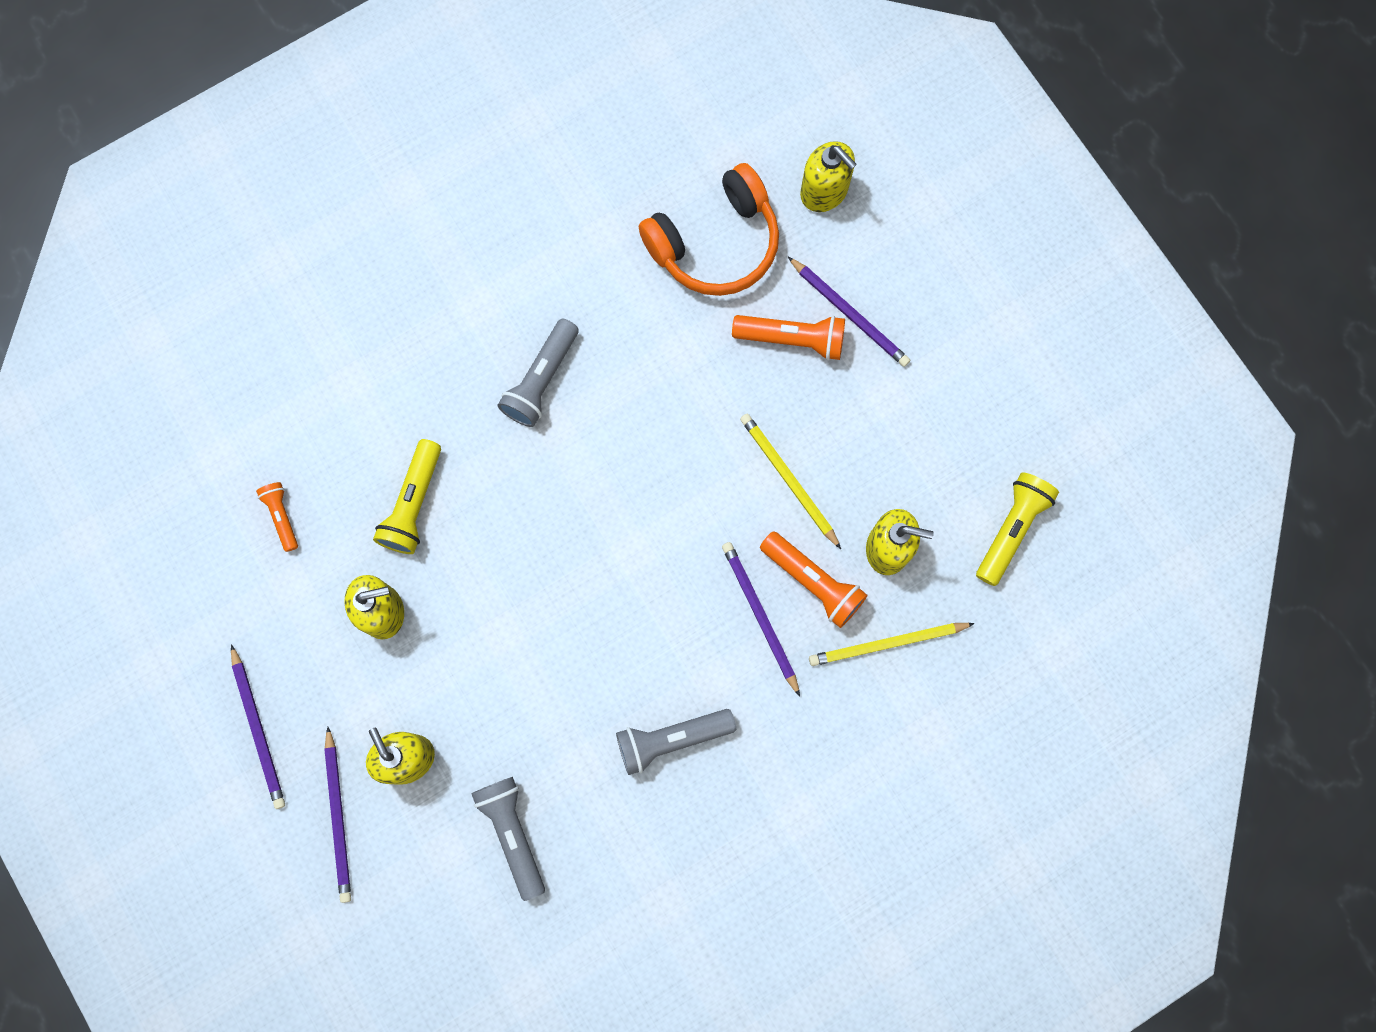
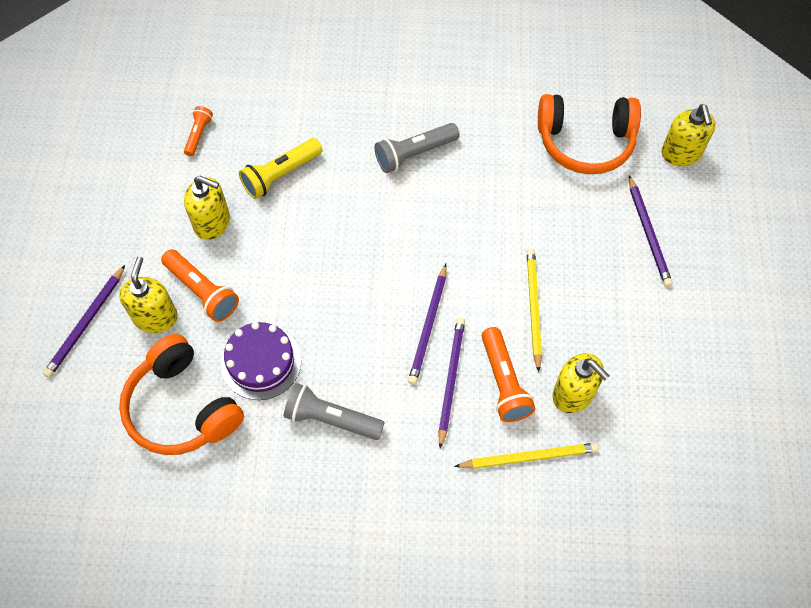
camera: 35 degrees right, 15 degrees down
purple pencil [231,644,285,809] -> purple pencil moved to [408,264,447,385]
grey flashlight [471,777,545,901] -> orange headphones [119,334,244,455]
orange flashlight [732,315,845,360] -> orange flashlight moved to [161,249,239,322]
yellow pencil [809,623,975,666] -> yellow pencil turned 150 degrees clockwise [454,443,599,469]
yellow flashlight [976,472,1059,586] -> none
none -> purple cake [221,322,302,400]

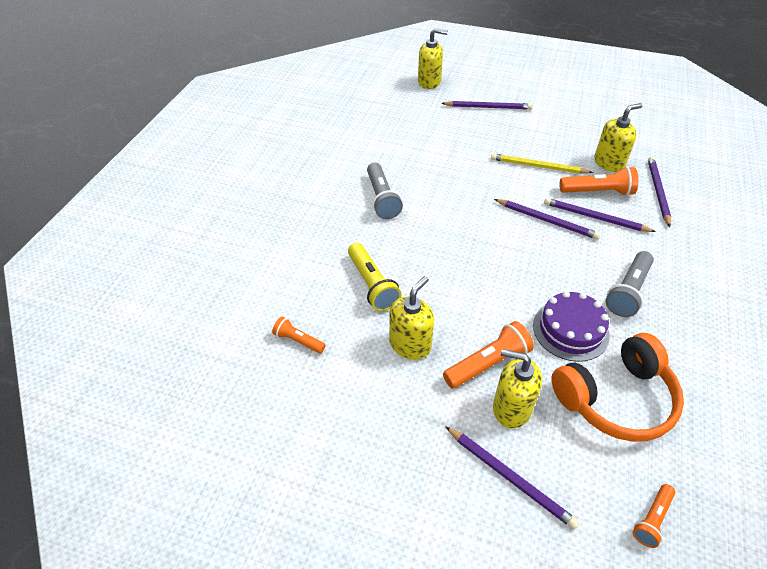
camera: 75 degrees left, 15 degrees down
yellow pencil [454,443,599,469] -> purple pencil [648,157,671,227]
orange headphones [538,94,641,174] -> none
none -> orange flashlight [633,484,675,548]

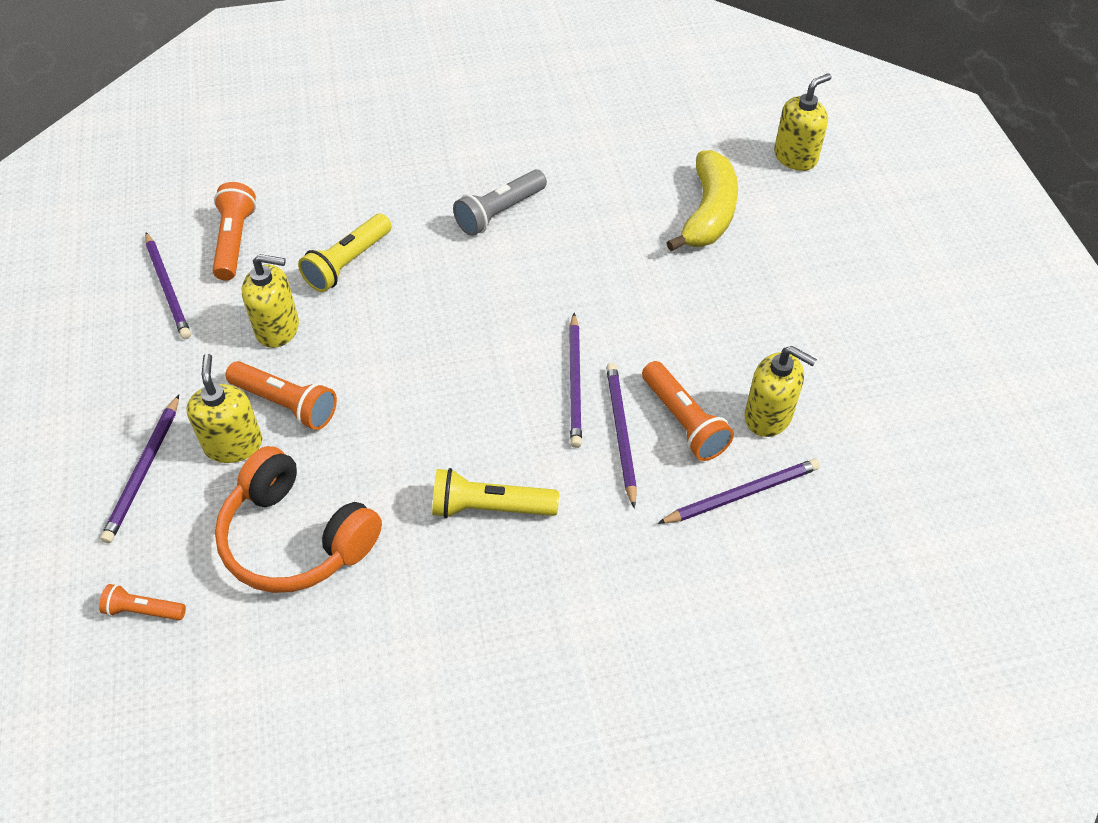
camera: 60 degrees right, 5 degrees up
orange flashlight [272,317,326,353] -> orange flashlight [212,182,256,281], size x1.66
yellow soap dispenser [418,28,448,89] -> yellow soap dispenser turned 105 degrees counterclockwise [774,73,832,171]
purple pencil [441,101,532,110] -> purple pencil moved to [145,232,191,339]
yellow pencil [491,153,593,174] -> none
purple cake [533,291,610,362] -> none
grey flashlight [606,251,654,317] -> yellow flashlight [432,468,559,518]
none -> yellow banana [667,150,738,251]

